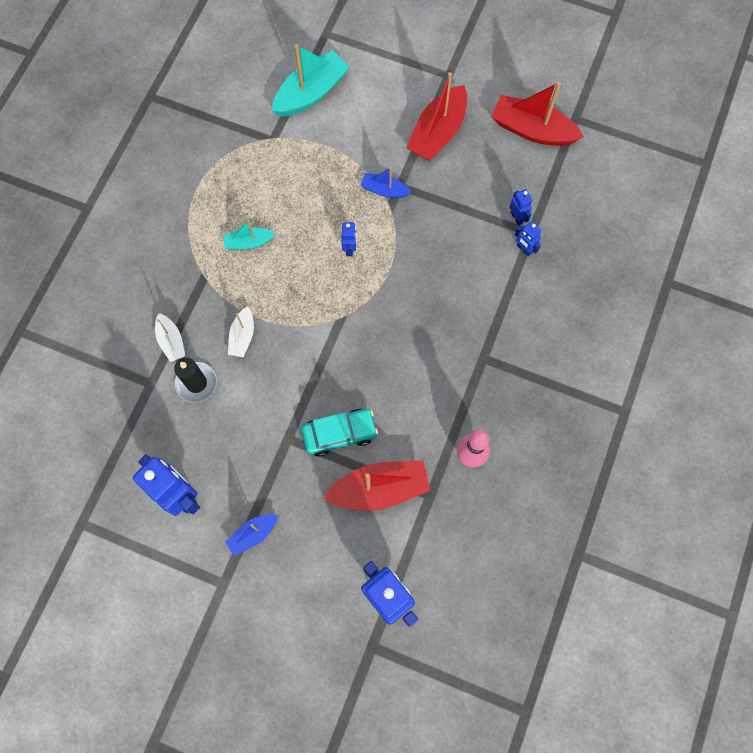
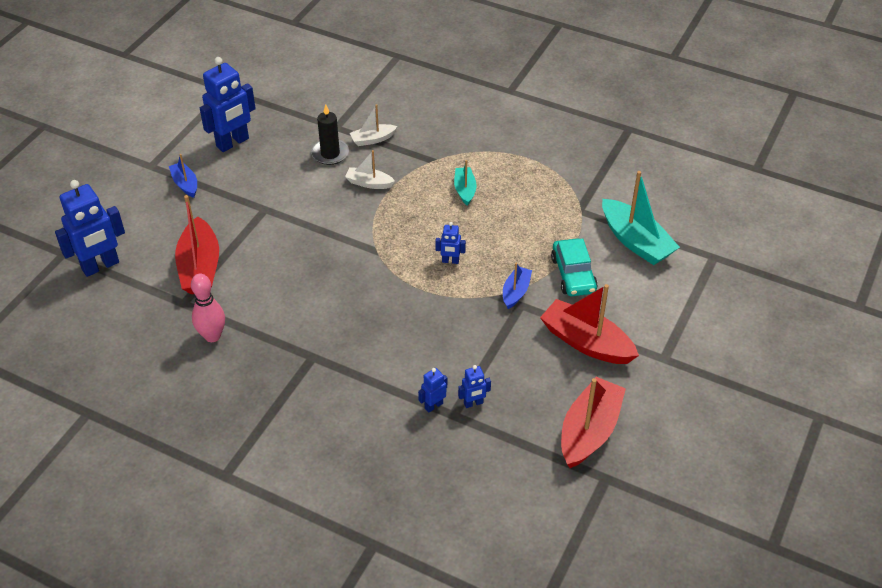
camera: 95 degrees right, 25 degrees down
turquoise car [301,409,378,457] -> turquoise car moved to [551,238,598,296]

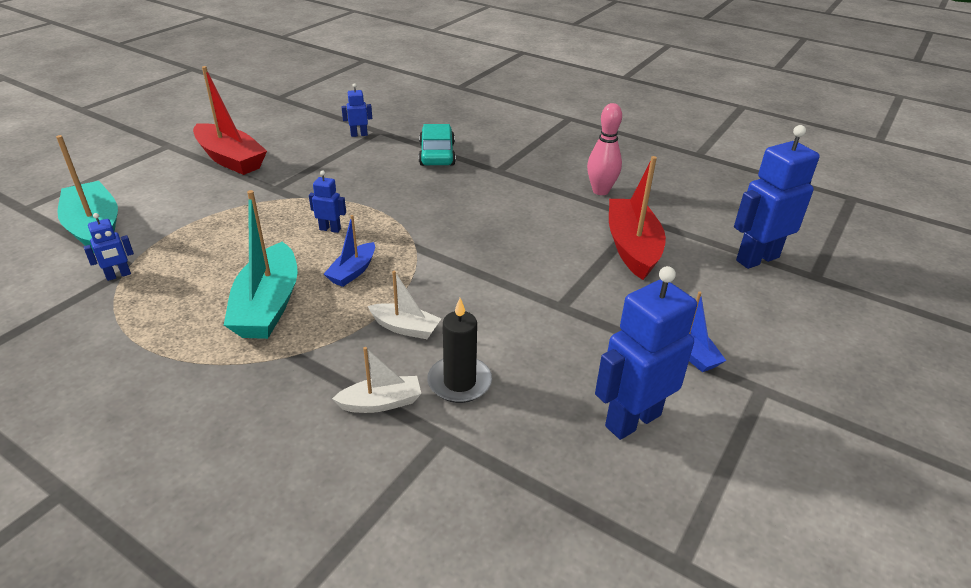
camera: 175 degrees left, 10 degrees down
blue robot [418,368,447,412] -> blue robot moved to [84,213,134,281]
turquoise boat [454,160,477,206] -> turquoise boat [224,190,298,339], size x1.85
blue boat [503,263,532,309] -> blue boat moved to [324,215,375,287]
turquoise car [551,238,598,296] -> turquoise car moved to [419,124,456,166]
red boat [561,377,626,468] -> none

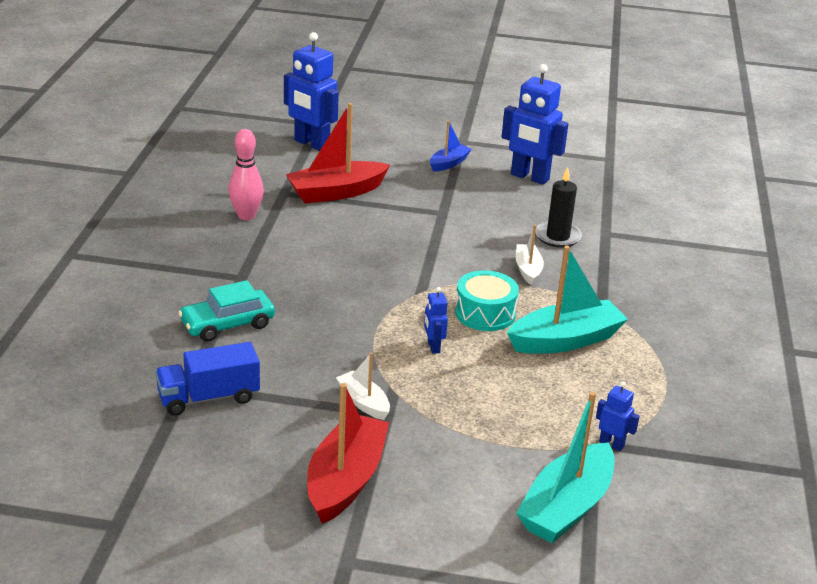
camera: 115 degrees left, 5 degrees down
blue boat [324,215,375,287] -> turquoise drum [455,270,519,331]
white boat [332,347,421,413] -> white boat moved to [336,353,390,420]
blue robot [341,83,372,137] -> blue truck [155,342,260,416]

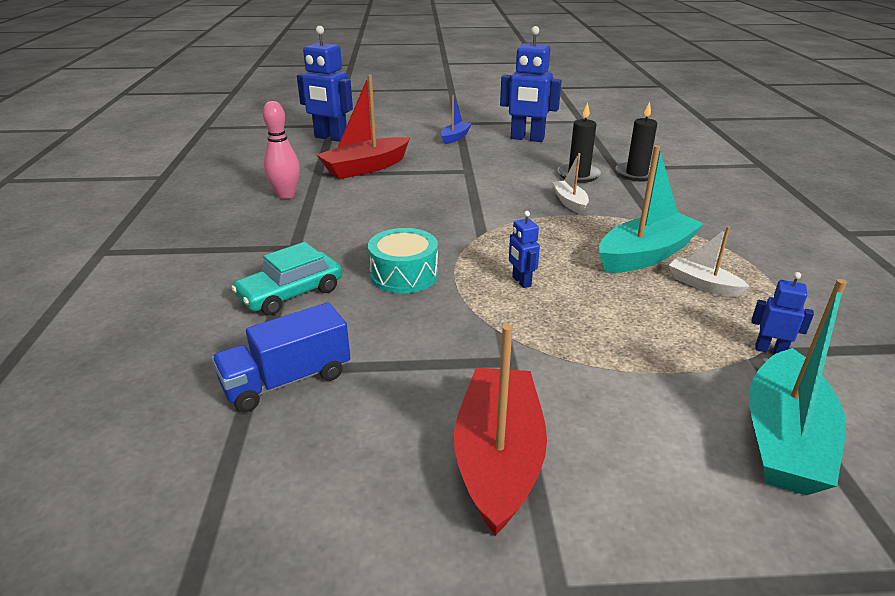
camera: 10 degrees left, 0 degrees up
white boat [336,353,390,420] -> white boat moved to [669,226,750,297]
turquoise drum [455,270,519,331] -> turquoise drum moved to [368,228,438,294]
none -> black candle [616,101,657,182]

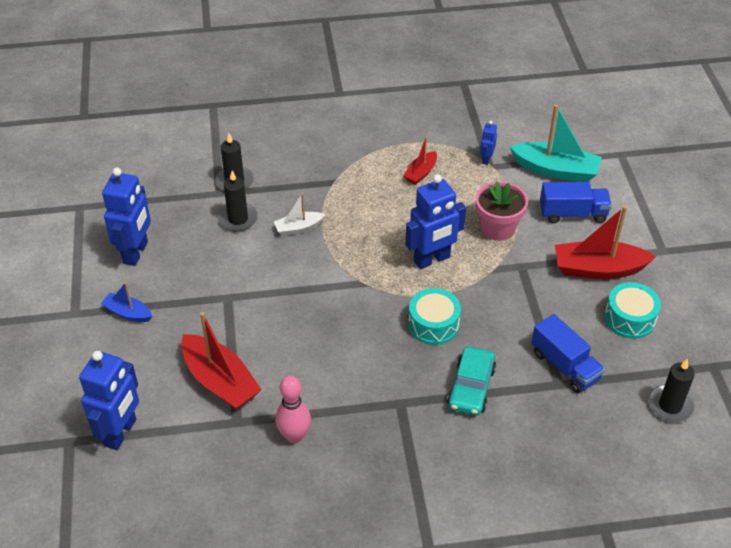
camera: 95 degrees left, 15 degrees up
turquoise car [231,242,342,315] -> turquoise car turned 60 degrees clockwise [447,346,496,415]
blue robot [509,211,540,288] -> blue robot [405,174,466,269], size x2.11
turquoise boat [599,145,704,273] -> none
white boat [669,226,750,297] -> red boat [403,136,437,185]
none -> pink flower pot [475,181,528,241]
none -> blue truck [540,182,612,223]
none -> turquoise drum [604,282,661,339]
none -> black candle [648,359,695,422]

